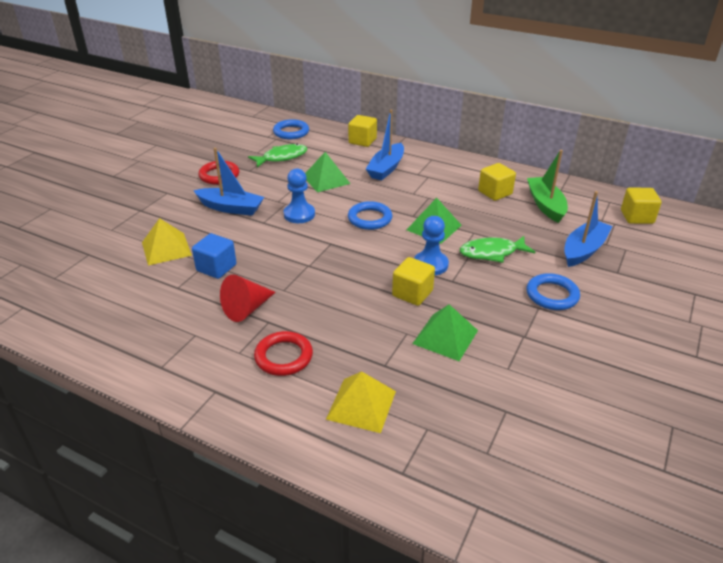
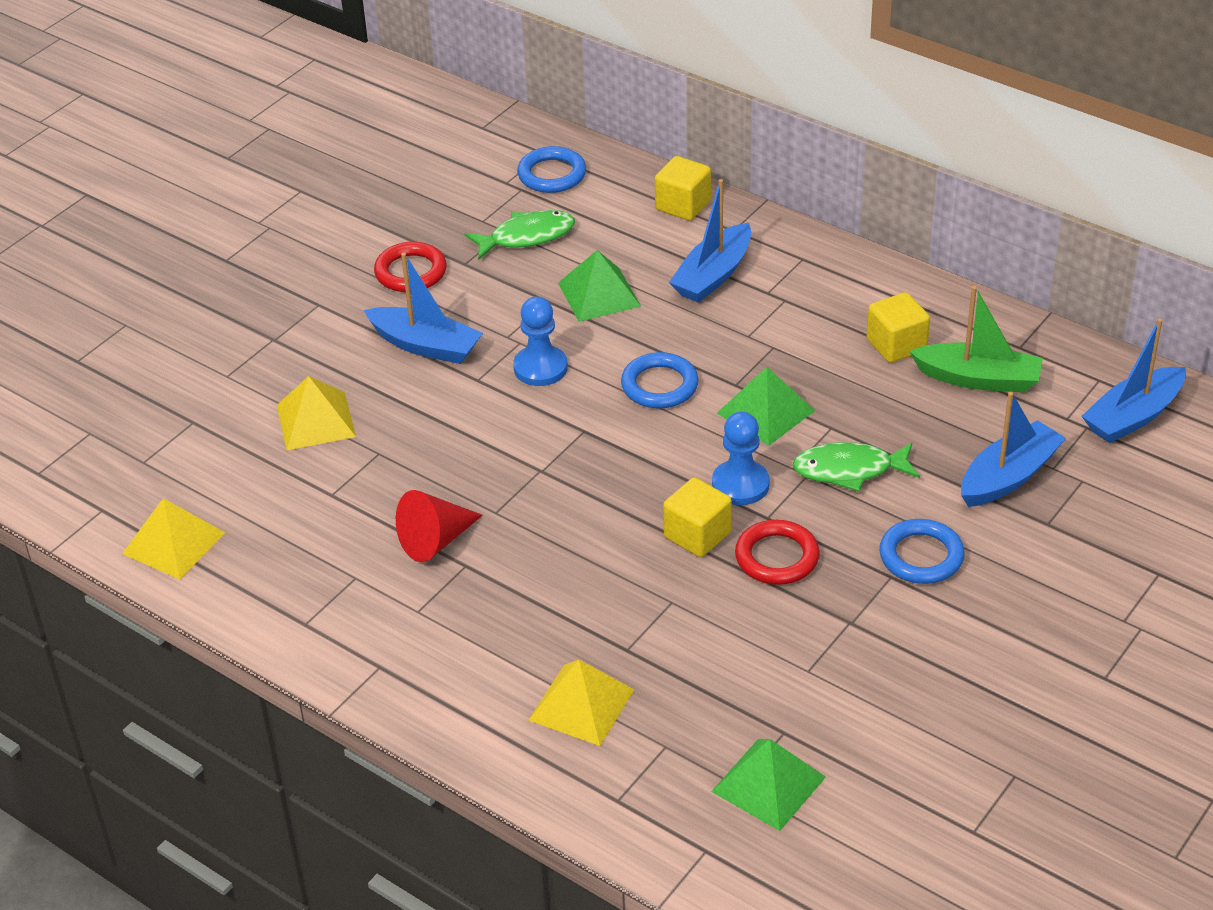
camera: 10 degrees right, 5 degrees up
blue cube [192,233,237,279] -> none
red ring [254,331,313,376] -> red ring moved to [735,520,820,585]
green pyramid [412,304,478,361] -> green pyramid moved to [711,739,826,831]
green boat [527,150,568,223] -> green boat turned 105 degrees clockwise [909,286,1043,393]
yellow cube [621,188,662,224] -> blue boat [1082,318,1186,443]
none -> yellow pyramid [122,498,225,579]

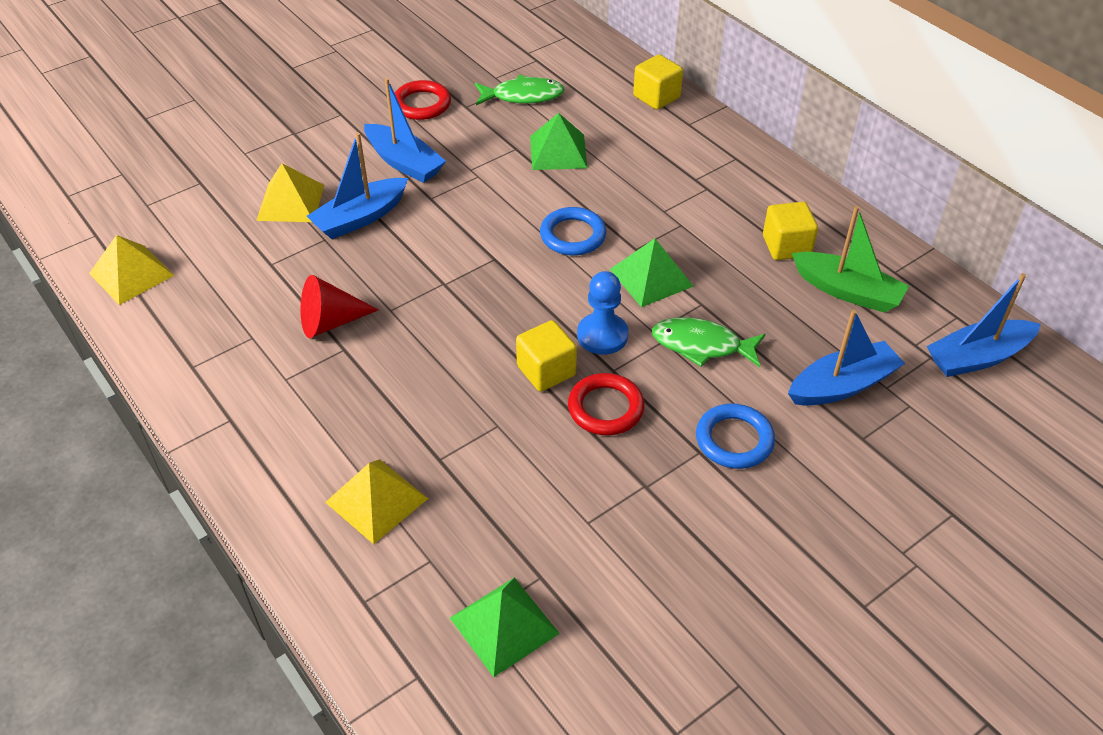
camera: 15 degrees right, 5 degrees up
blue pawn [513,297,568,386] -> none
blue ring [517,146,586,193] -> none
blue boat [669,179,751,303] -> blue boat moved to [307,133,408,239]

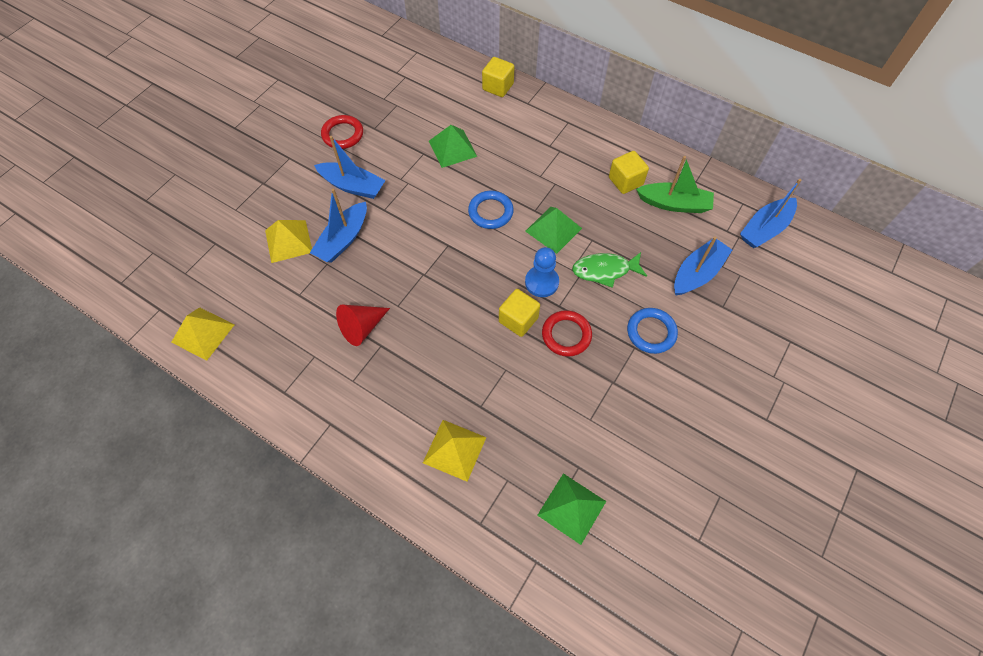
camera: 20 degrees left, 15 degrees up
green fish [475,75,565,105] -> none

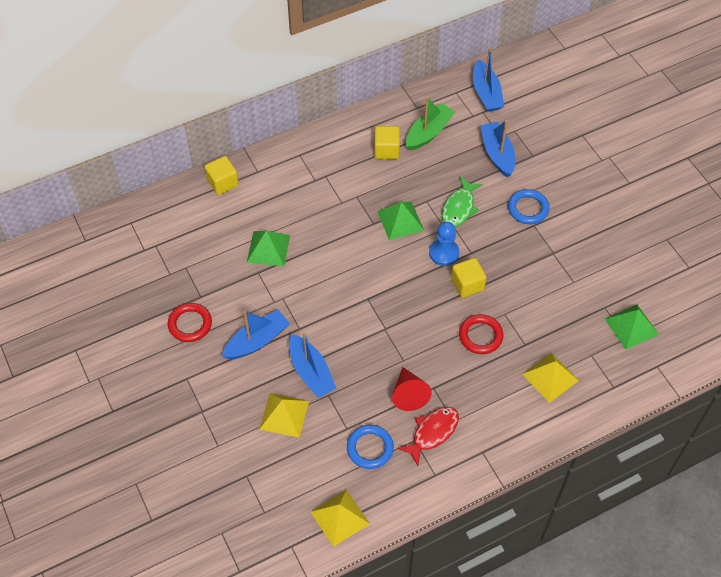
camera: 60 degrees left, 5 degrees down
blue ring [468,191,514,229] -> blue ring moved to [347,425,394,469]
red ring [542,310,592,357] -> red ring moved to [459,314,503,354]
none -> red fish [397,407,459,466]

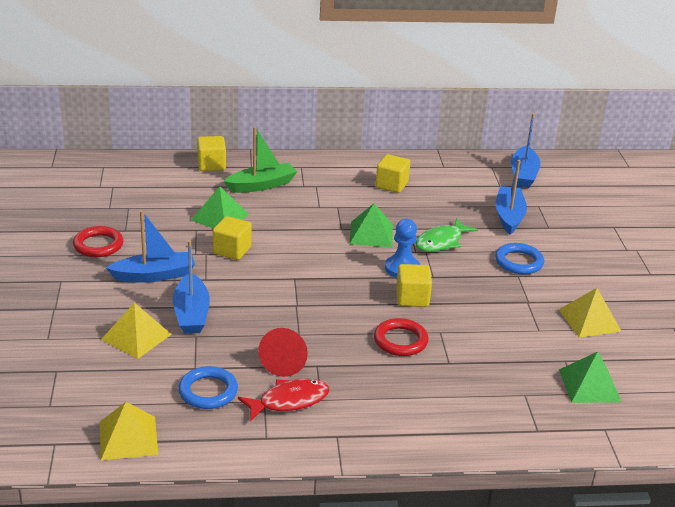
camera: 20 degrees right, 25 degrees down
green boat [406,97,455,150] -> green boat moved to [223,127,297,193]
yellow pyramid [522,353,579,403] -> yellow pyramid moved to [559,288,622,338]
none -> yellow cube [213,216,252,260]

